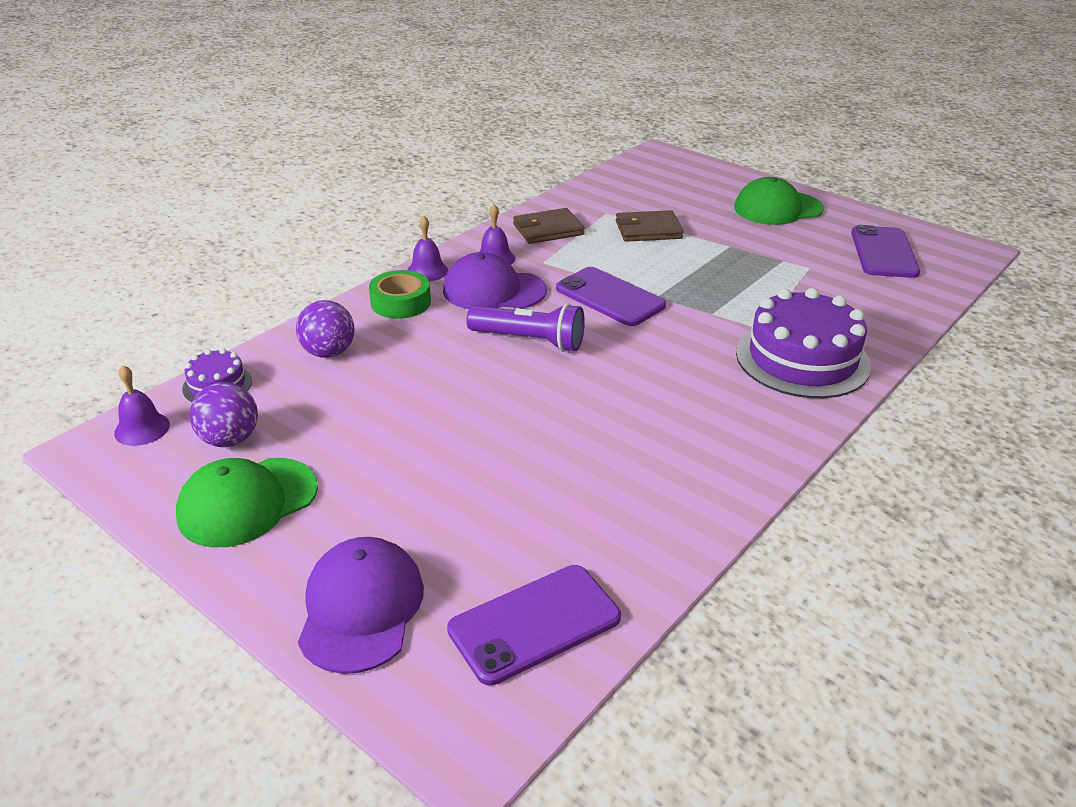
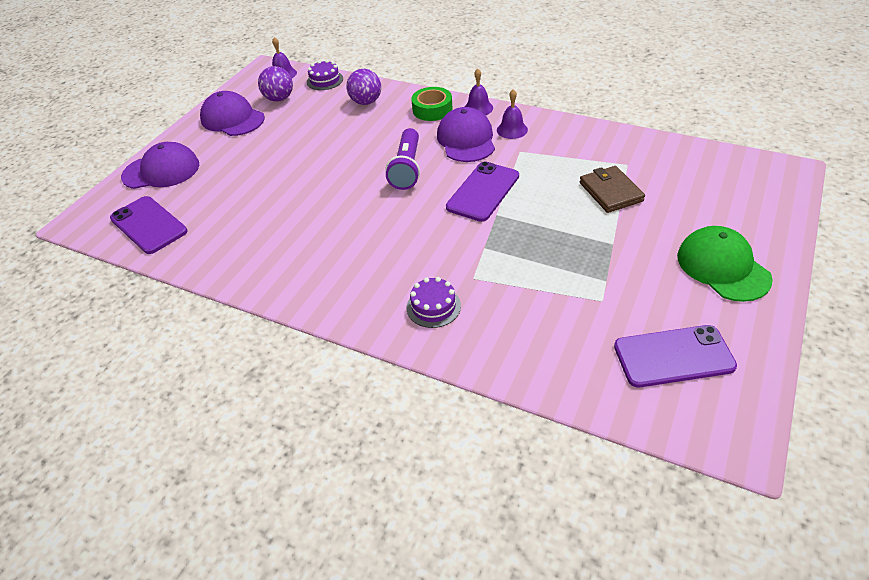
camera: 80 degrees right, 10 degrees up
green cap [176,458,318,547] -> purple cap [200,91,265,136]
brown wallet [513,208,585,244] -> none
purple cake [736,288,871,398] -> purple cake [407,277,461,328], size x0.49

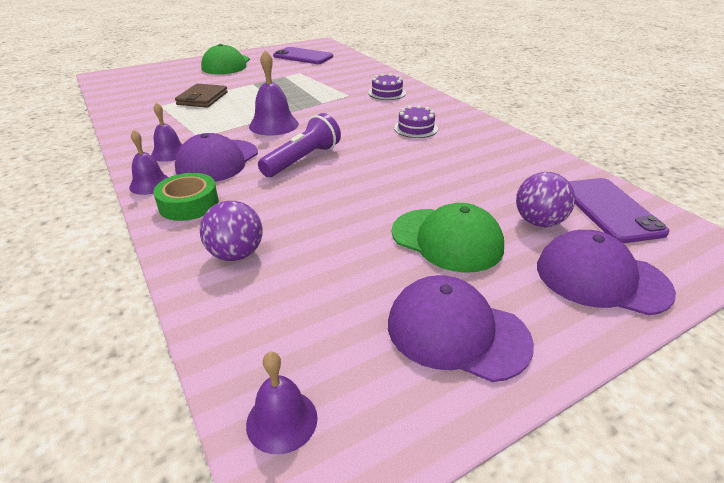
camera: 150 degrees left, 10 degrees down
purple cap [200,91,265,136] -> purple cap turned 135 degrees clockwise [388,275,534,382]
purple ball [258,66,293,102] -> purple ball moved to [516,172,575,227]
purple cake [307,60,343,90] -> purple cake moved to [394,105,438,138]
purple phone [446,162,519,222] -> purple bell [249,50,299,136]
none -> green cap [392,203,504,273]

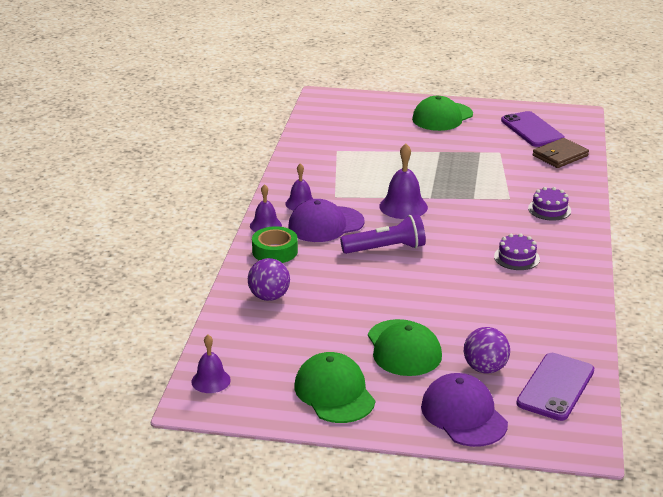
camera: 40 degrees right, 5 degrees down
brown wallet [175,84,228,108] -> brown wallet moved to [533,138,589,168]
purple cap [388,275,534,382] -> green cap [295,352,375,423]

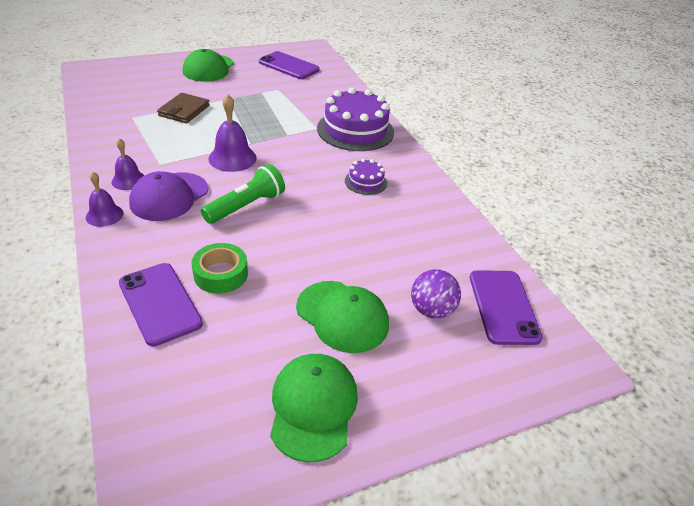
camera: 35 degrees left, 10 degrees up
purple bell [191,335,231,393] -> none
purple ball [248,258,290,301] -> purple phone [119,263,203,346]
green tape [252,226,298,263] -> green tape moved to [192,243,248,294]
green cap [295,352,375,423] -> green cap turned 60 degrees clockwise [270,354,358,462]
purple flashlight [340,215,426,254] -> green flashlight [201,164,285,224]
purple cap [421,373,508,447] -> none
purple cake [528,187,571,221] -> purple cake [317,87,394,151], size x2.05
brown wallet [533,138,589,168] -> brown wallet moved to [157,93,210,123]

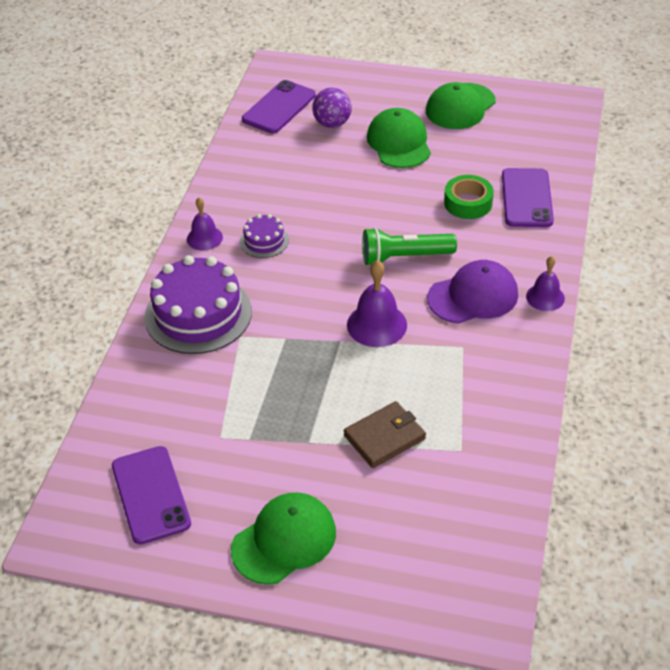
camera: 140 degrees left, 5 degrees up
purple bell [112,138,145,190] -> purple bell moved to [187,197,223,251]

